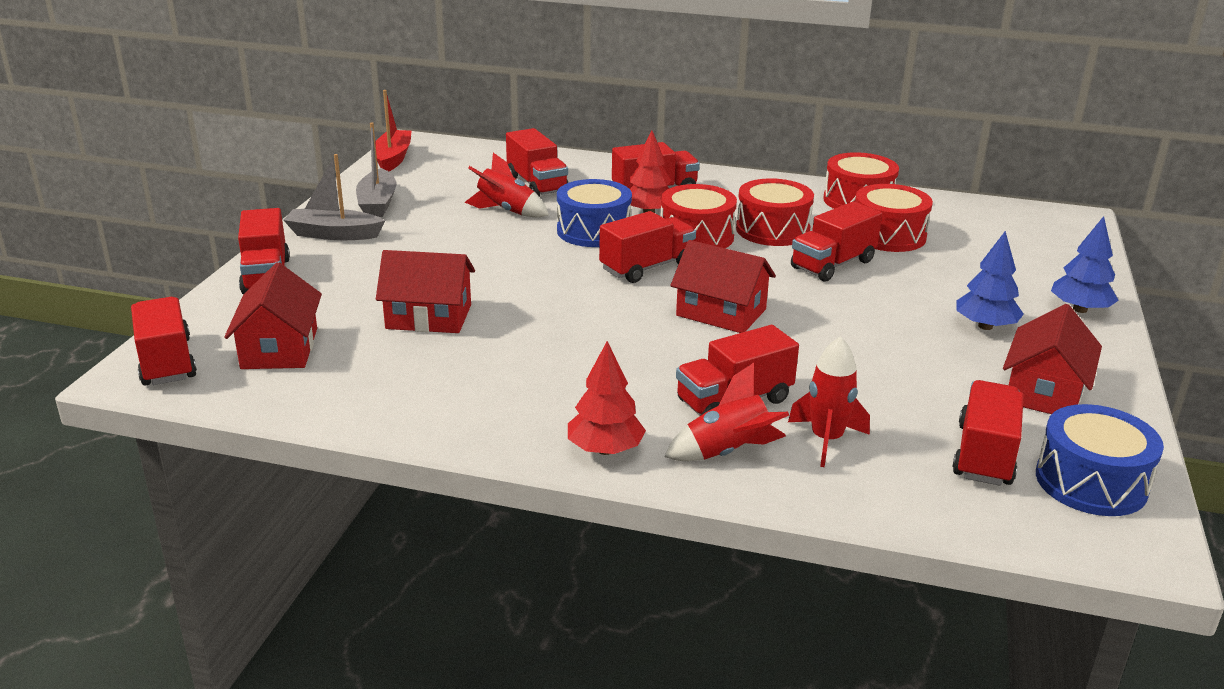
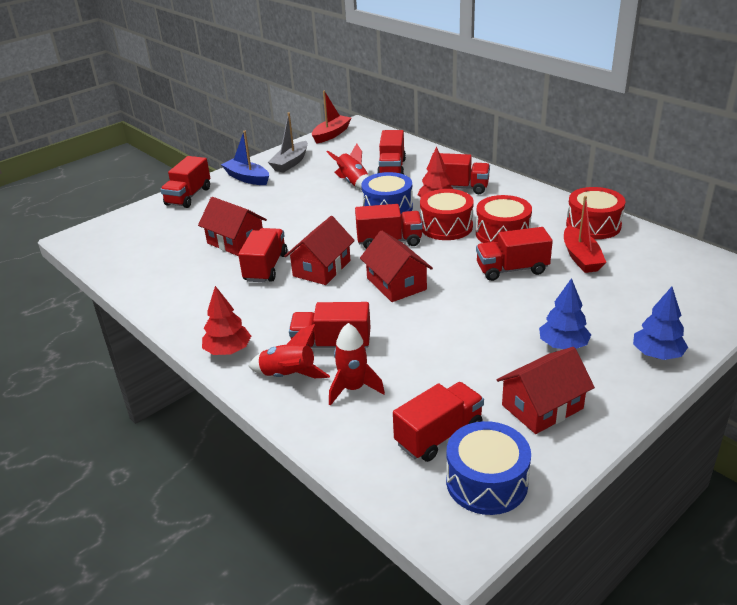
camera: 35 degrees right, 5 degrees up
red truck [131,297,197,386] -> red truck moved to [238,228,287,282]
red house [224,262,322,369] -> red house moved to [284,216,355,285]
grey boat [284,154,385,240] -> blue boat [221,131,269,185]
red drum [855,184,933,252] -> red boat [564,196,606,273]

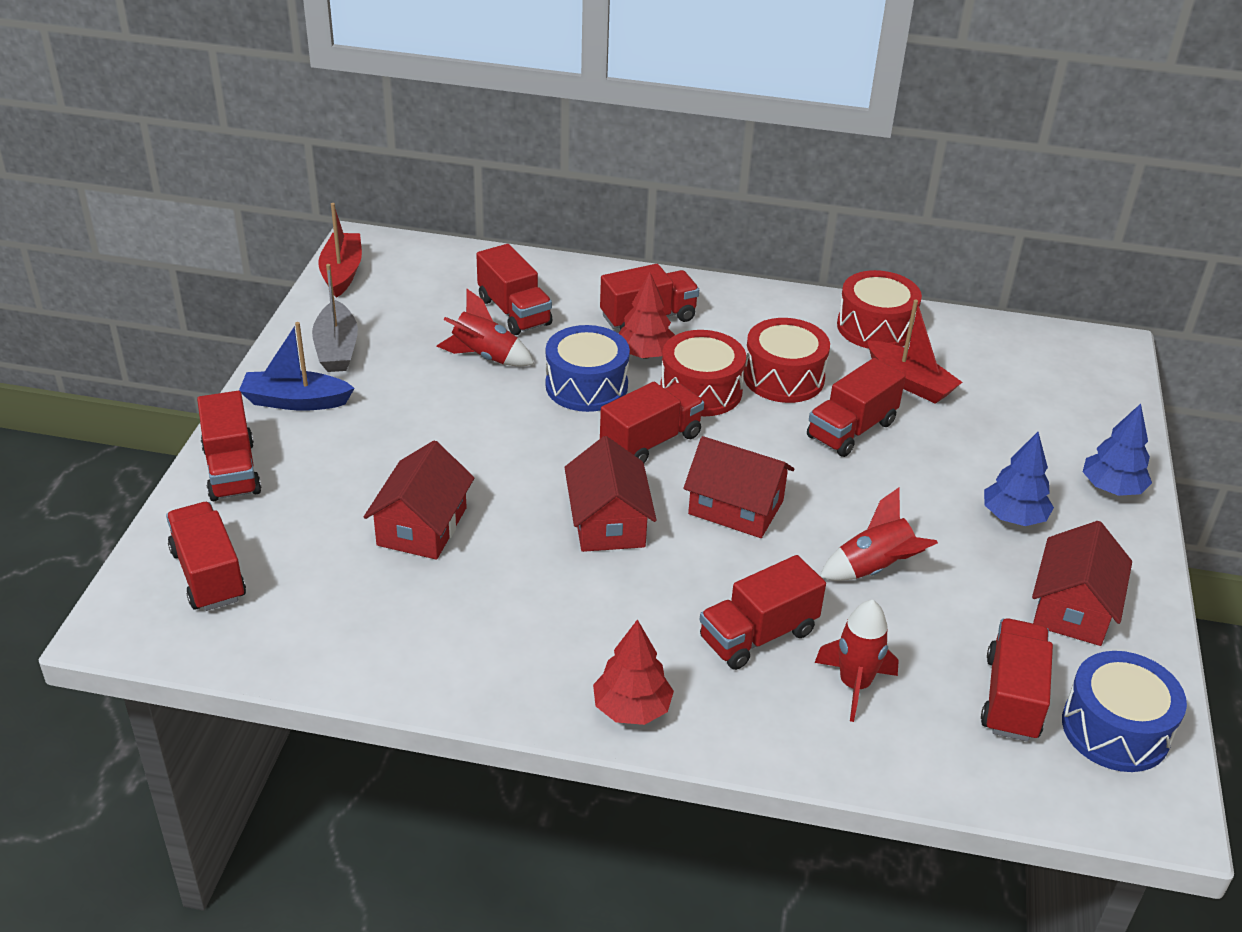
camera: 40 degrees left, 5 degrees up
red house [198,197,267,256] -> red house turned 75 degrees counterclockwise [364,440,475,560]
red truck [238,228,287,282] -> red truck moved to [166,502,246,611]
red rocket [249,324,330,378] -> red rocket moved to [820,488,938,581]

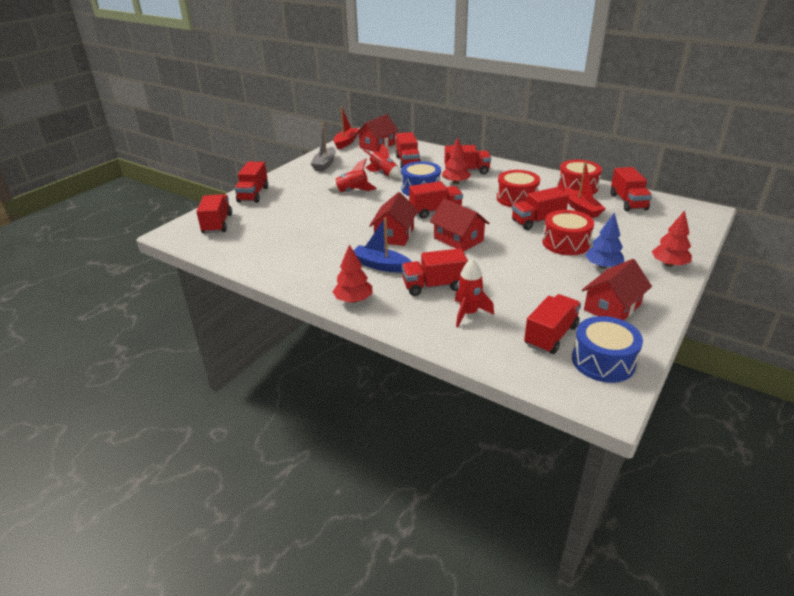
camera: 25 degrees right, 5 degrees down
blue boat [239,322,355,411] -> blue boat moved to [353,217,412,273]
red house [364,440,475,560] -> red house moved to [355,114,398,152]
red drum [660,330,746,416] -> red drum moved to [542,210,594,255]
red rocket [820,488,938,581] -> red rocket moved to [327,158,377,192]
blue tree [1083,404,1152,496] -> red tree [652,211,692,267]
none -> red truck [611,167,652,211]

